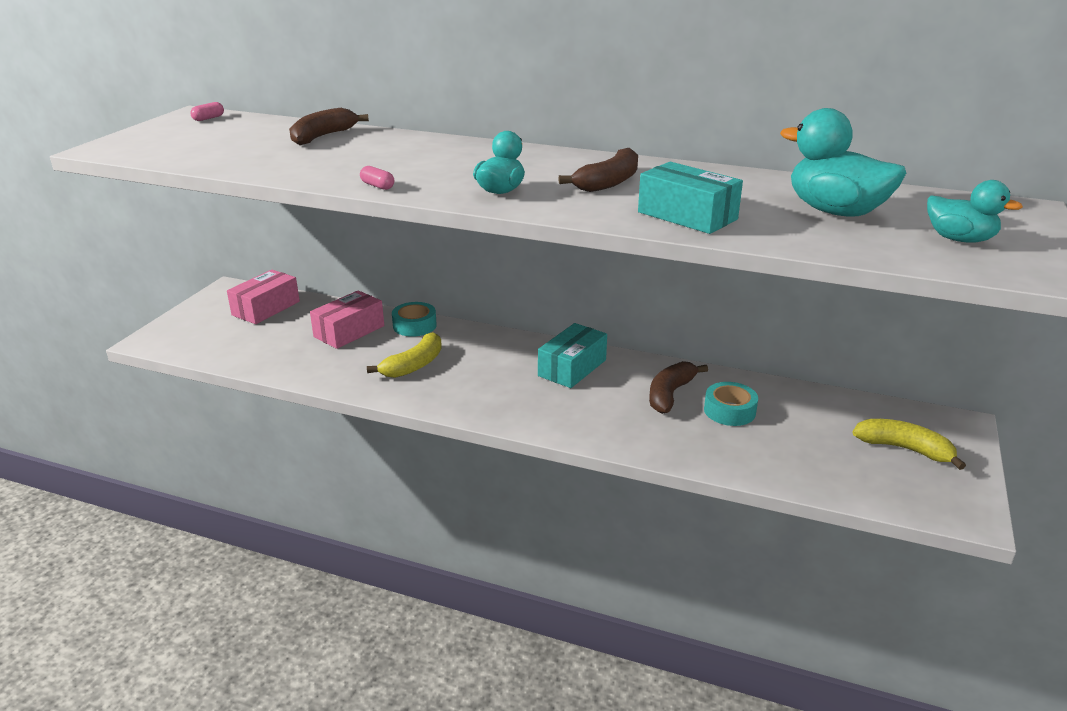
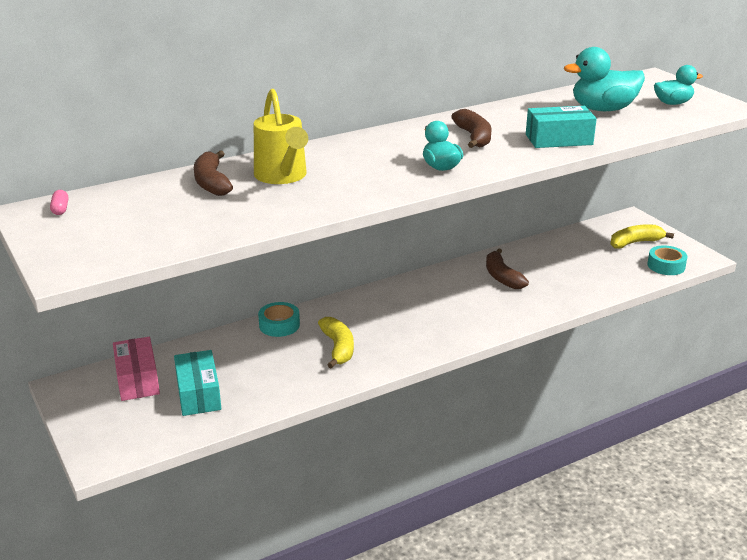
camera: 50 degrees left, 0 degrees up
pink box [310,290,384,349] -> none
pink capsule [360,166,394,190] -> none
turquoise box [538,323,607,388] -> turquoise box moved to [174,350,221,416]
turquoise tape [704,382,758,426] -> turquoise tape moved to [647,245,688,275]
none -> yellow watering can [254,89,308,184]

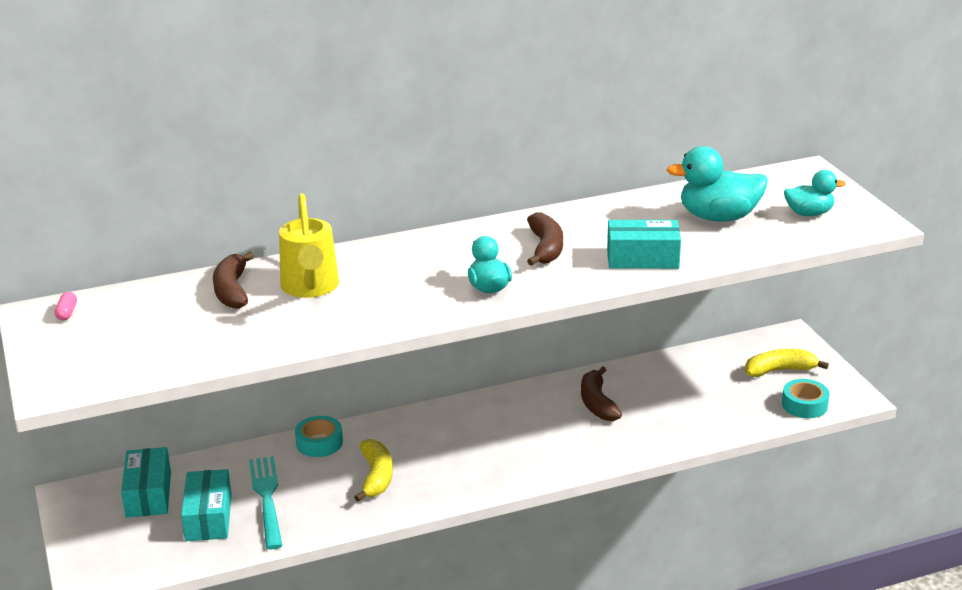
camera: 10 degrees right, 0 degrees up
pink box [113,337,160,401] -> turquoise box [121,447,171,518]
none -> turquoise fork [249,456,282,549]

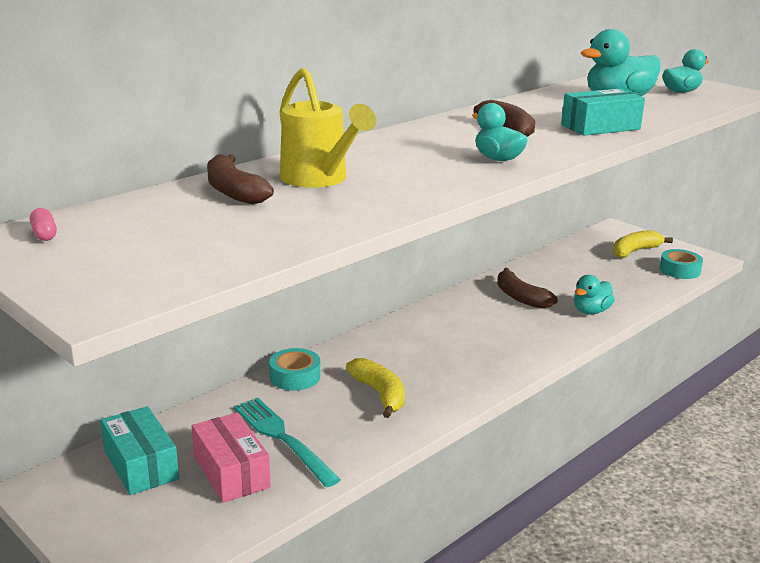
camera: 25 degrees left, 5 degrees down
turquoise box [181,469,232,541] -> pink box [192,413,271,503]
none -> turquoise duck [574,275,615,314]

